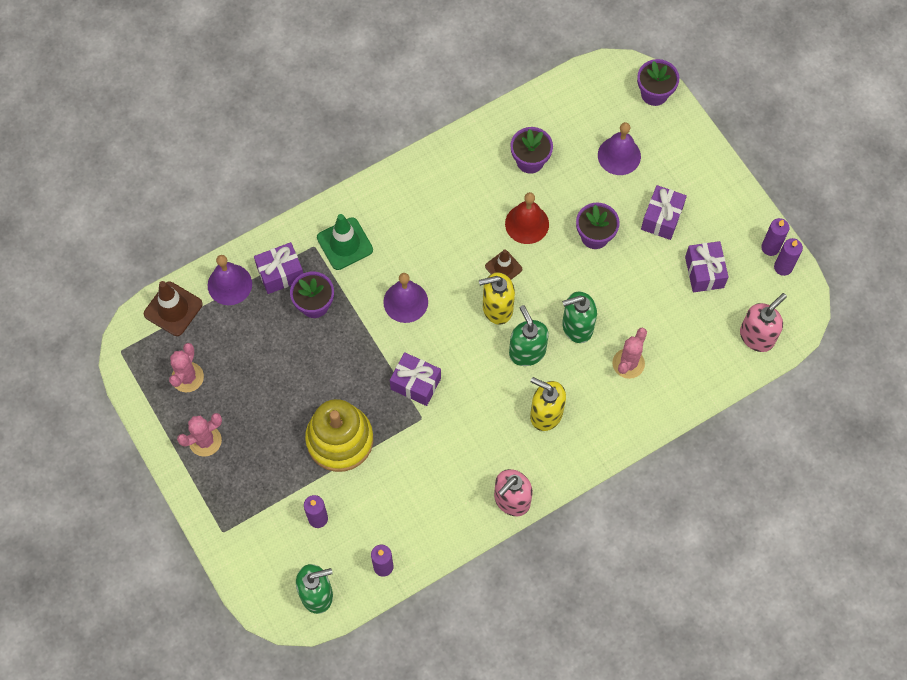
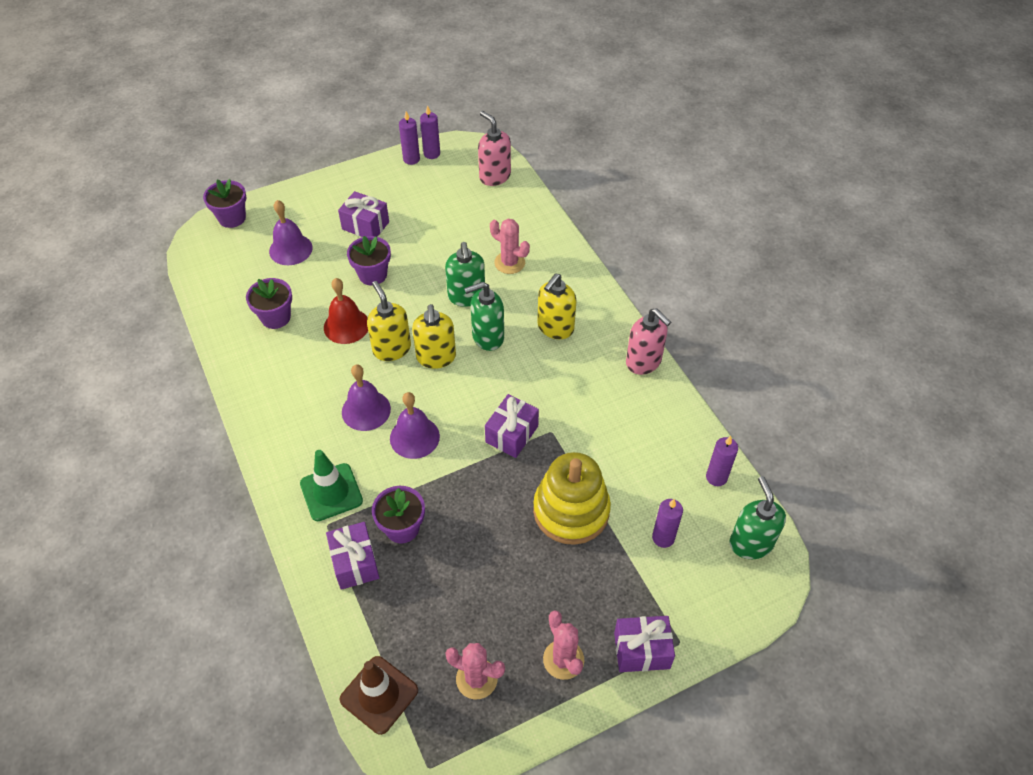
camera: 85 degrees left, 15 degrees down
purple bell [208,255,252,305] -> purple bell moved to [342,364,391,431]
brown traffic cone [485,249,522,279] -> yellow soap dispenser [367,281,411,361]
purple gift [685,241,728,292] -> purple gift moved to [614,616,675,672]

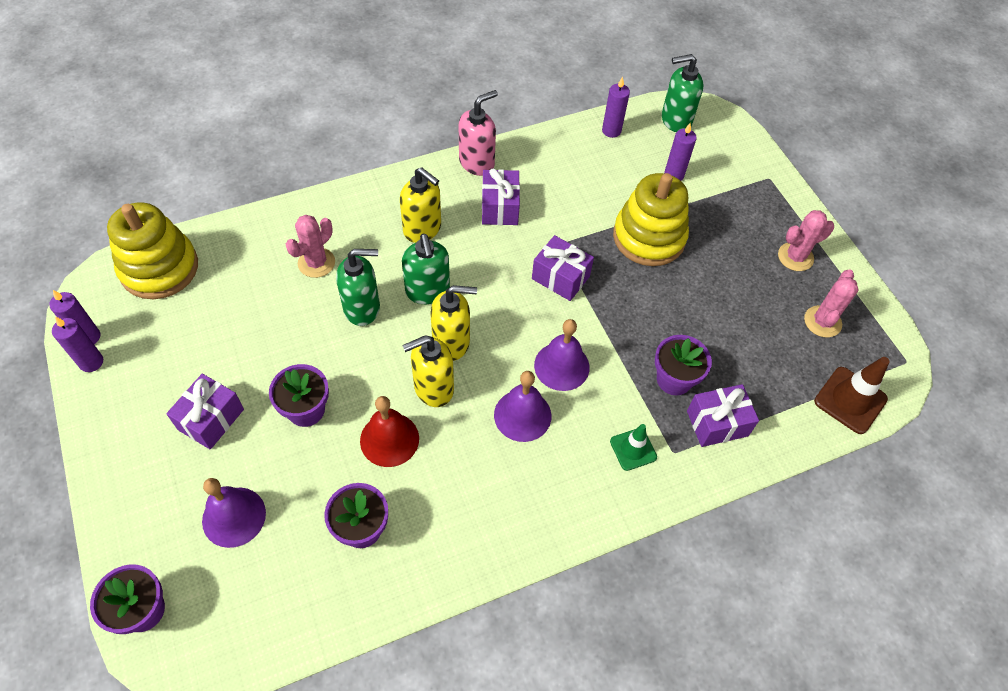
camera: 90 degrees left, 5 degrees up
green traffic cone [300,450,363,521] -> green traffic cone [610,424,657,471], size x0.64
pink soap dispenser [478,111,511,186] -> yellow stacking toy [107,202,198,299]
purple gift [614,616,675,672] -> purple gift moved to [482,168,520,225]

